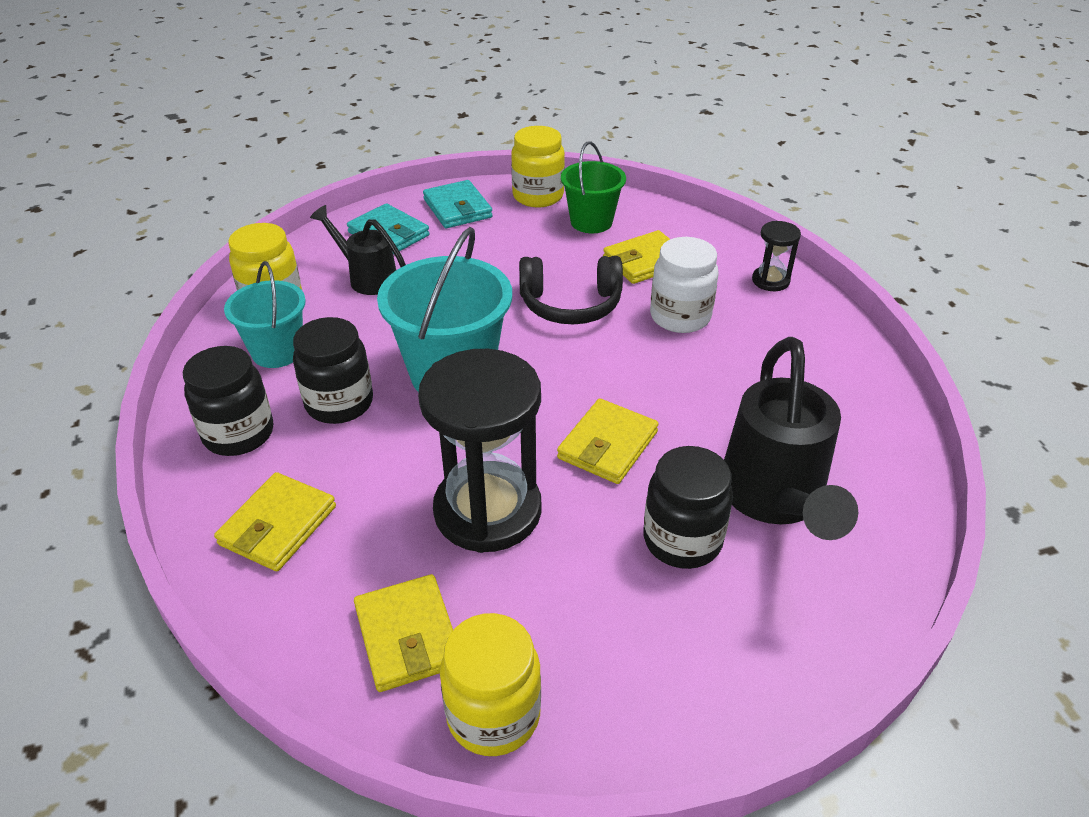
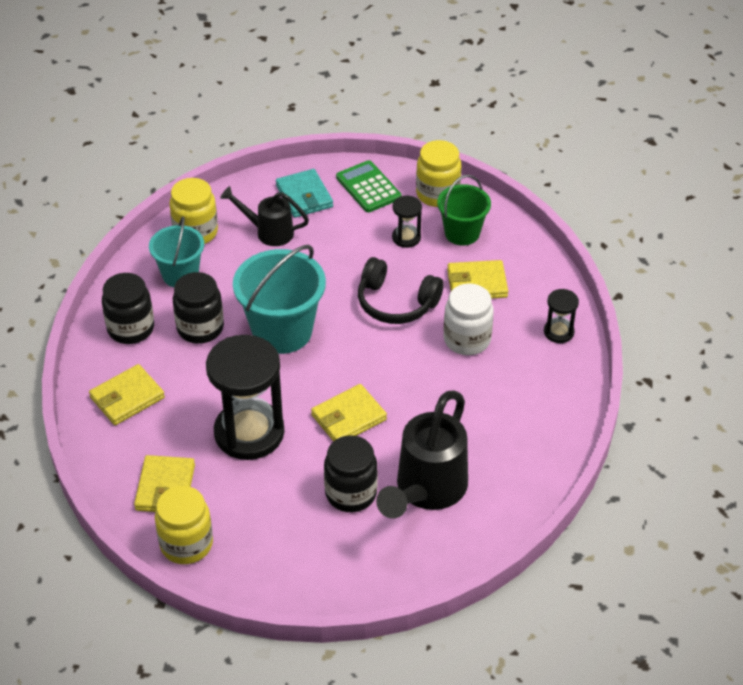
camera: 25 degrees right, 5 degrees up
black watering can [310,205,406,295] -> black watering can turned 45 degrees counterclockwise [220,186,309,246]
turquoise wallet [423,180,493,228] -> green calculator [336,160,401,212]
none -> black hourglass [392,196,422,248]

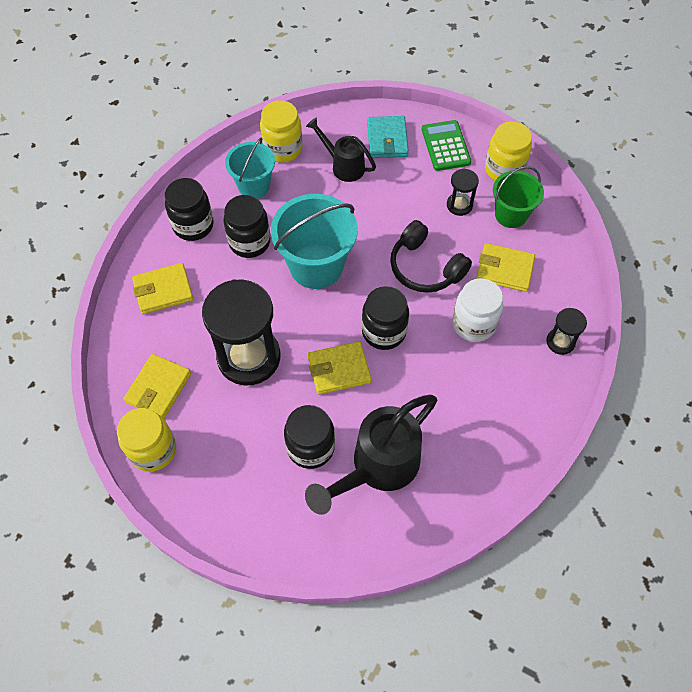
camera: 20 degrees right, 15 degrees up
none -> black jar [362,286,409,350]

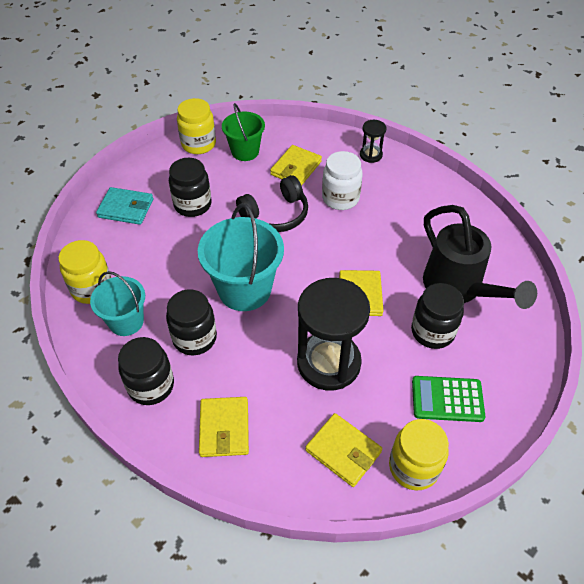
camera: 75 degrees left, 10 degrees down
black watering can [306,117,376,182] -> none
black jar [362,286,409,350] -> black jar moved to [169,158,212,217]
green calculator [422,120,471,171] -> green calculator moved to [412,376,486,422]
black hourglass [447,169,479,216] -> none

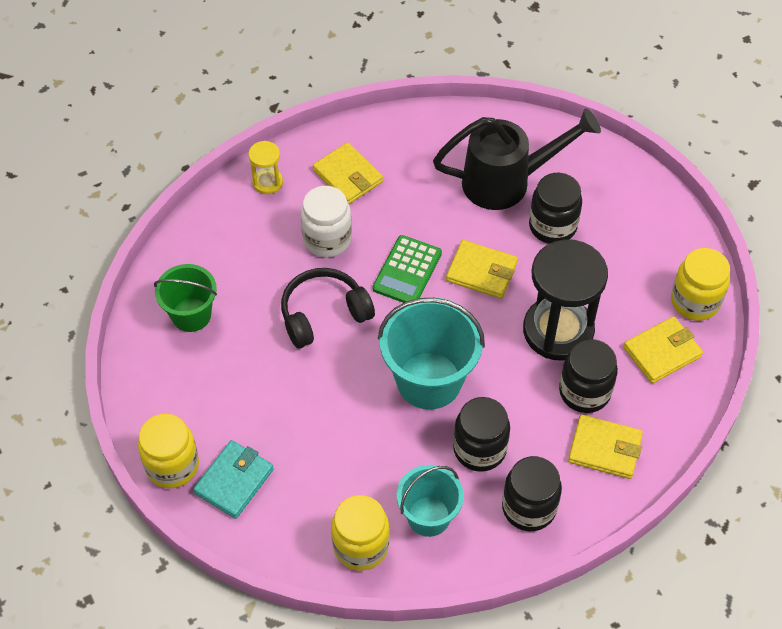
camera: 70 degrees left, 5 degrees up
black jar [169,158,212,217] -> black jar moved to [559,339,618,413]
yellow jar [177,98,216,154] -> yellow jar moved to [138,414,199,488]
black headphones [236,175,308,232] -> black headphones turned 105 degrees counterclockwise [281,268,375,348]
yellow wallet [270,145,322,186] -> yellow wallet moved to [313,142,383,204]
black hourglass [360,120,386,163] -> yellow hourglass [248,141,283,194]
green calculator [412,376,486,422] -> green calculator moved to [373,235,442,303]

